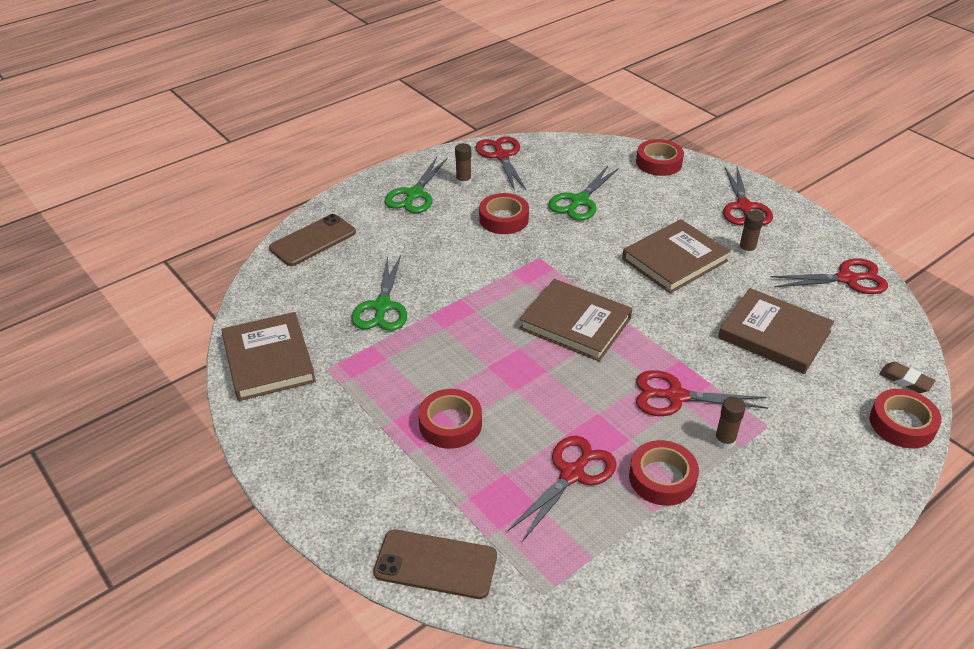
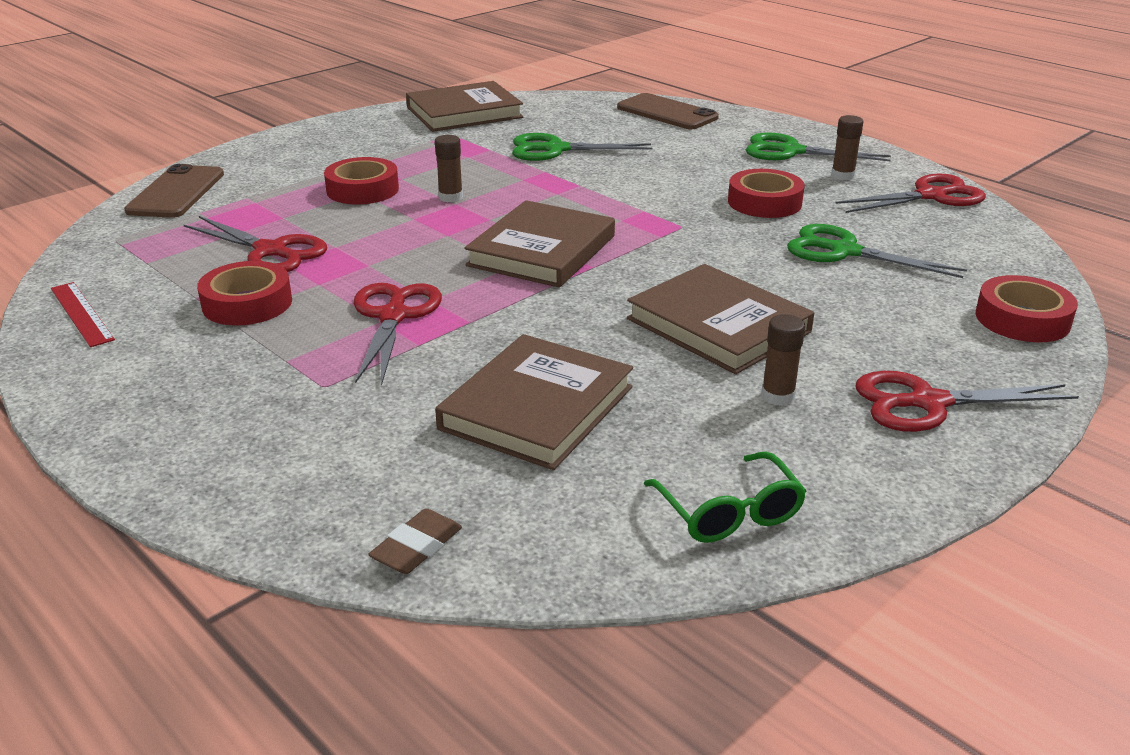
camera: 85 degrees right, 10 degrees down
brown glue stick [714,397,746,449] -> brown glue stick moved to [435,135,463,202]
red scissors [771,259,888,294] -> green glasses [644,451,806,543]
red tape [869,389,942,448] -> none
none -> red ruler [51,282,115,347]

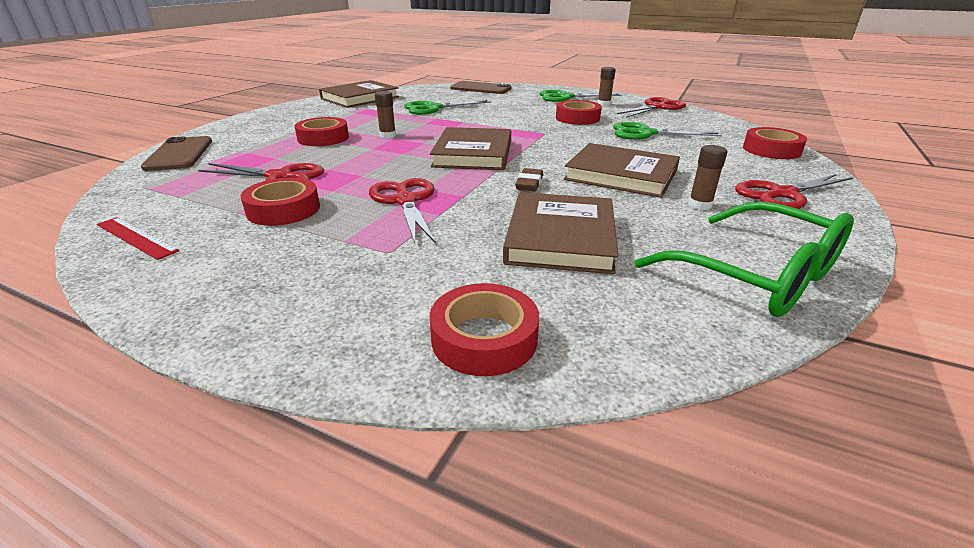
camera: 20 degrees left, 0 degrees up
brown eraser [368,509,462,574] -> brown eraser moved to [515,168,543,191]
green glasses [644,451,806,543] -> green glasses [635,201,854,317], size x1.71
none -> red tape [429,283,539,376]

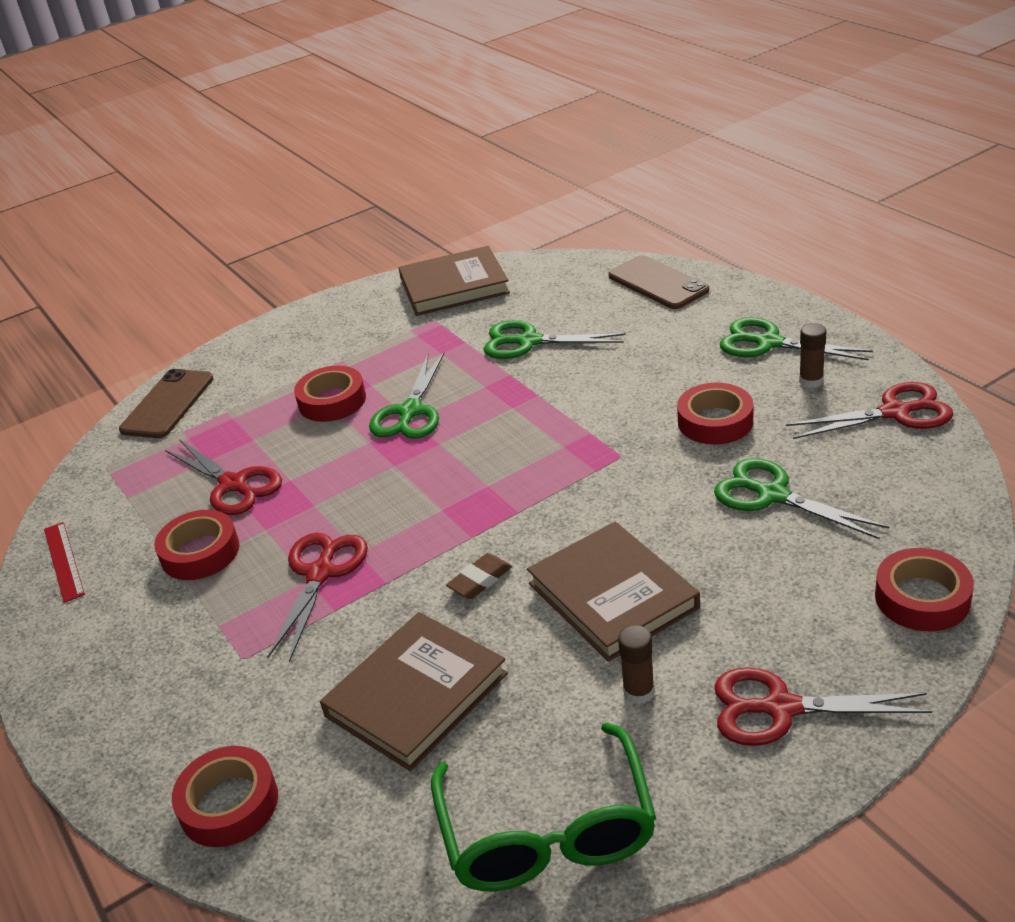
camera: 35 degrees right, 5 degrees up
brown glue stick [375,91,396,138] -> green scissors [369,353,444,439]
brown book [430,127,511,170] -> none

